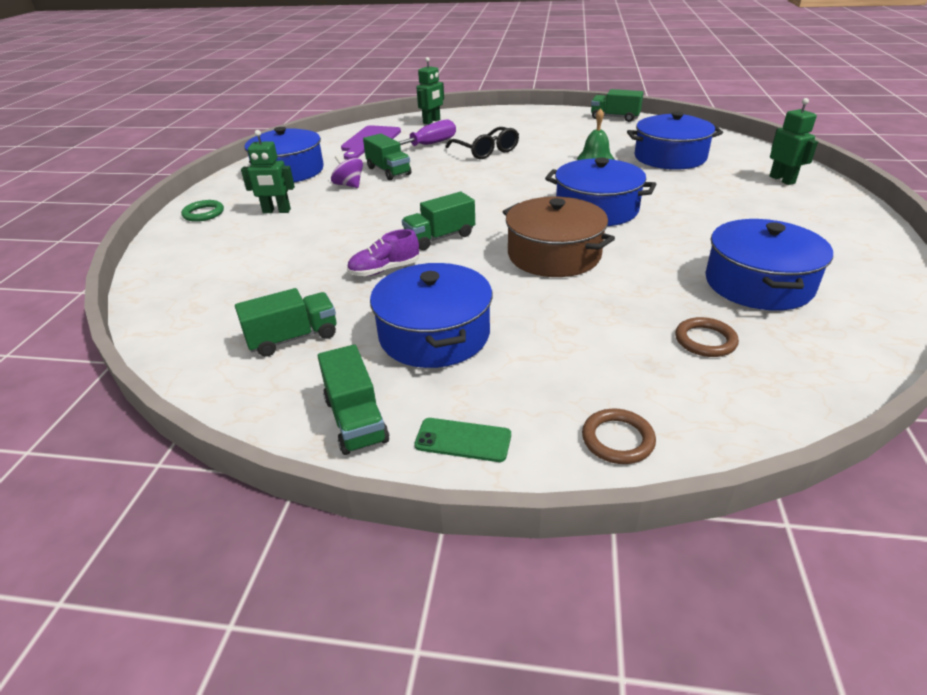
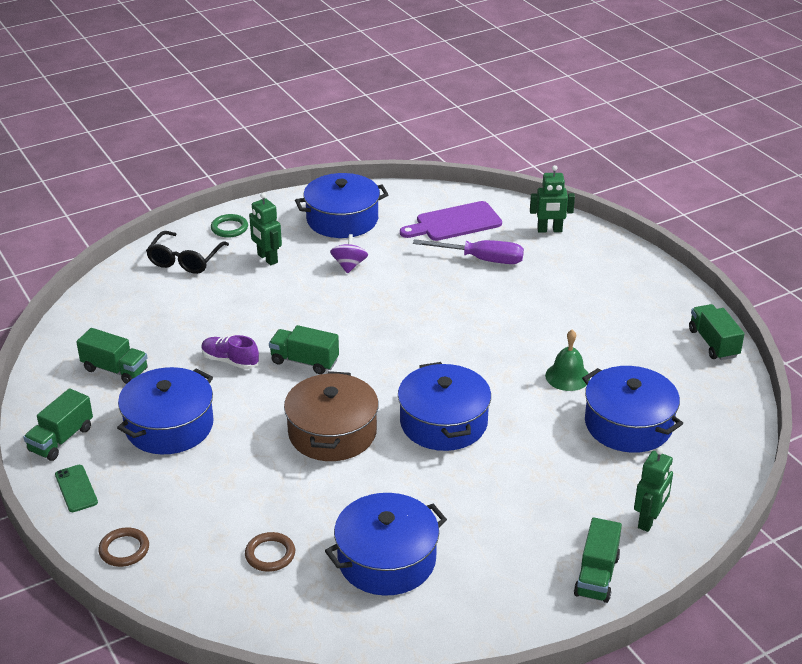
camera: 50 degrees right, 0 degrees up
green truck [363,133,411,180] -> green truck moved to [574,517,622,603]
black glasses [445,127,519,159] -> black glasses moved to [146,231,229,274]

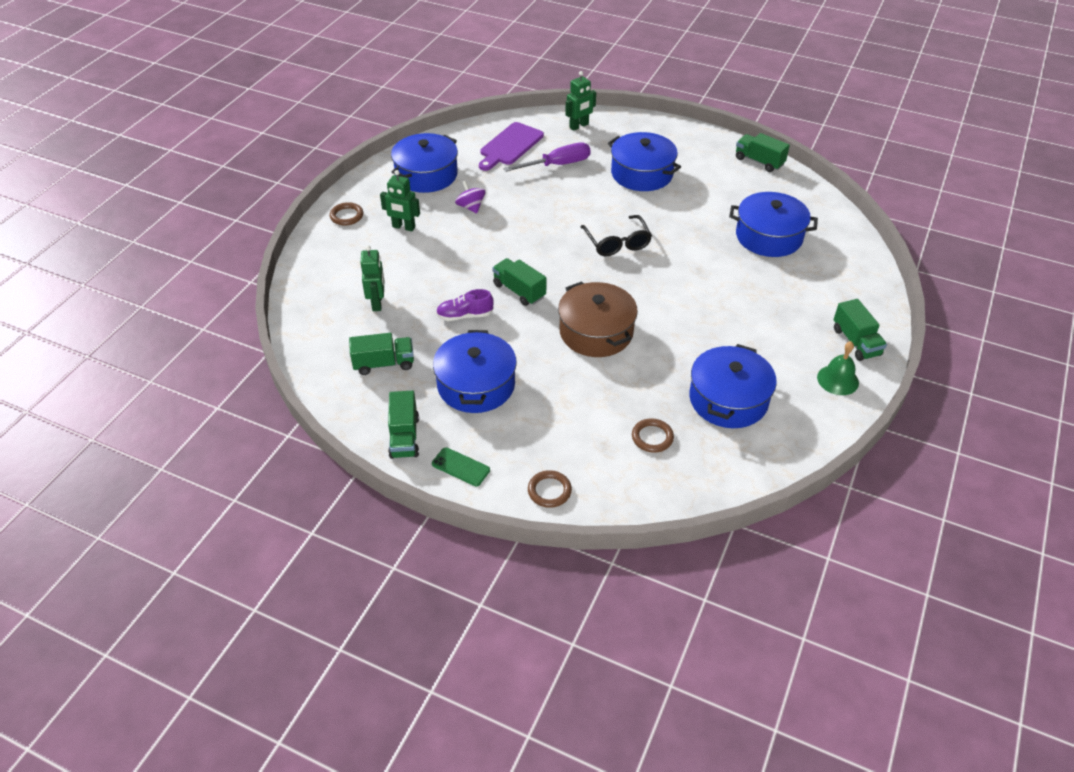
camera: 35 degrees left, 10 degrees up
black glasses [146,231,229,274] -> black glasses moved to [580,215,652,256]
green ring [211,214,248,238] -> brown ring [330,202,363,225]
green truck [269,325,339,374] -> green truck turned 60 degrees clockwise [492,258,546,306]
blue pot [398,362,491,451] -> blue pot moved to [608,132,681,191]
green bell [545,330,590,391] -> green bell moved to [817,341,859,395]
green robot [634,447,673,532] -> green robot moved to [361,245,384,311]

